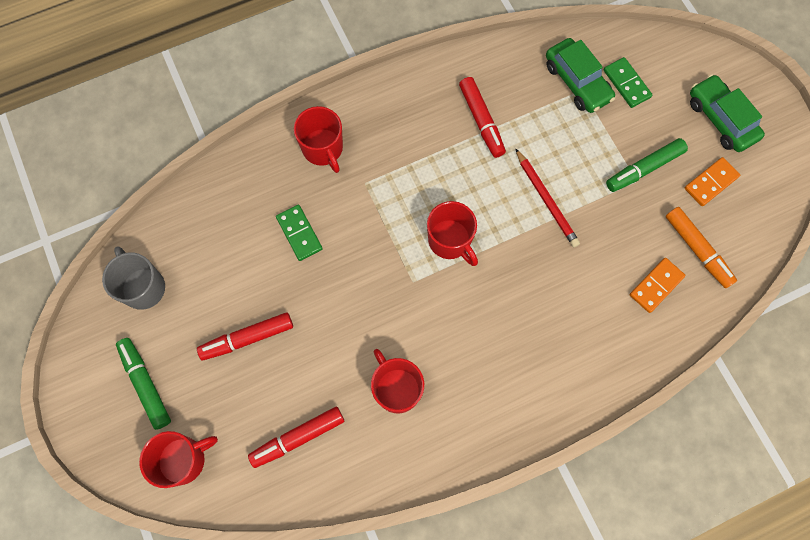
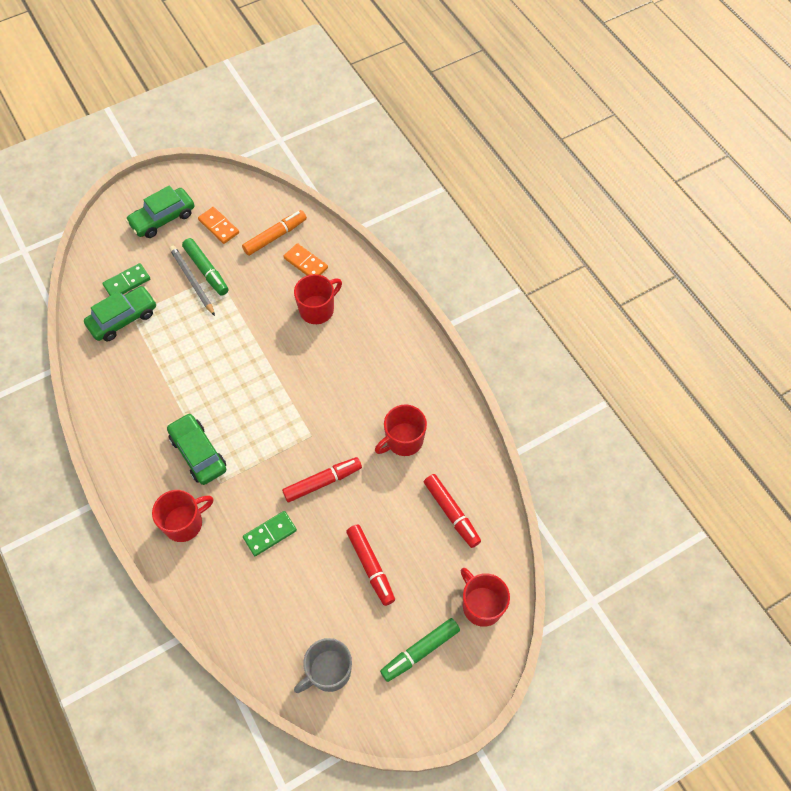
camera: 95 degrees left, 10 degrees down
red mug [427,201,478,266] -> red mug moved to [294,274,342,324]
red marker [459,77,506,158] -> red marker moved to [282,457,362,502]
red pencil [515,148,580,247] -> none
none -> green car [167,413,226,485]
none -> grey pencil [170,246,215,316]

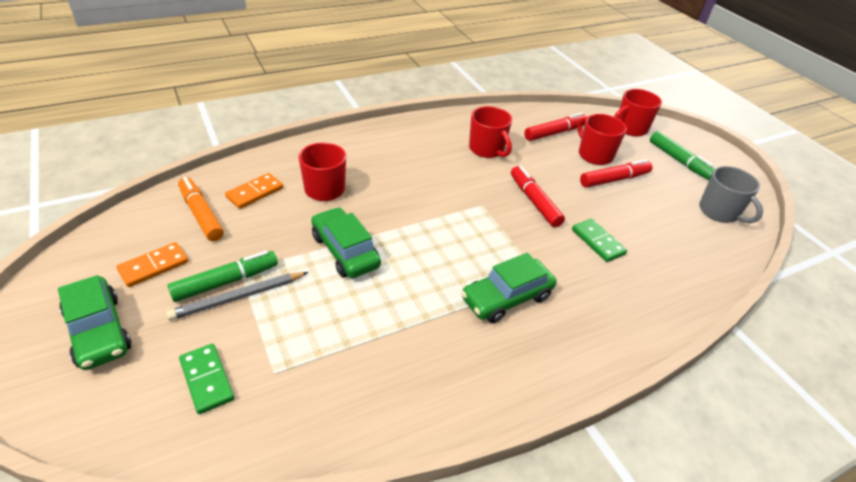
camera: 90 degrees left, 20 degrees down
green car [84,286,156,342] -> green car moved to [311,207,381,278]
red mug [152,490,213,542] -> red mug moved to [577,114,627,165]

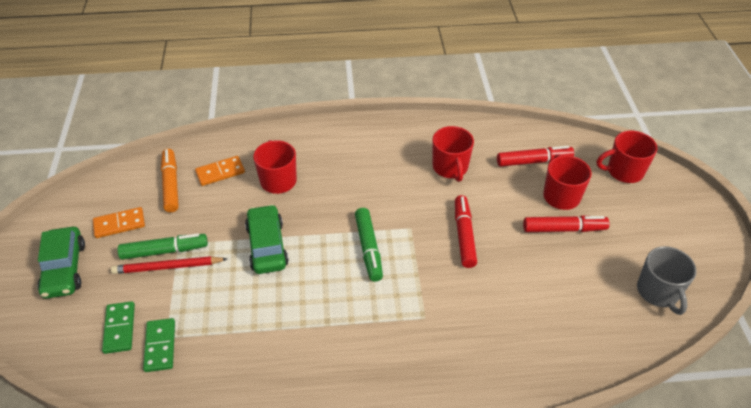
camera: 25 degrees right, 5 degrees up
grey pencil [166,272,309,320] -> red pencil [111,256,227,274]
green car [461,253,556,323] -> none
green domino [572,219,627,262] -> green domino moved to [143,318,175,372]
green marker [650,131,715,180] -> green marker moved to [355,208,383,282]

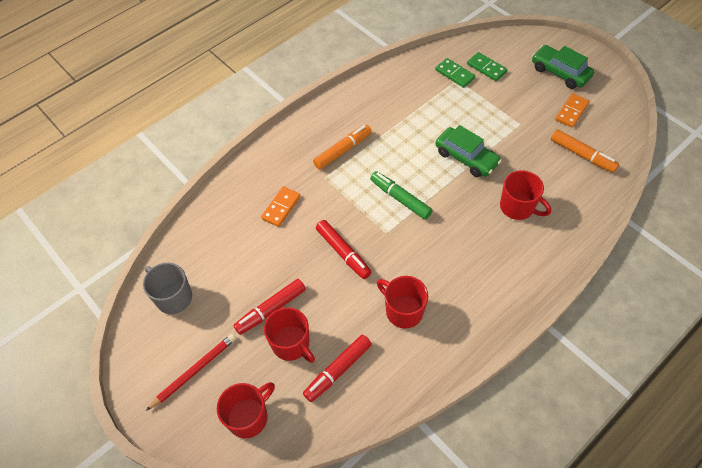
camera: 145 degrees right, 10 degrees up
red pencil [111,256,227,274] -> red pencil moved to [146,334,236,411]
green marker [118,233,208,260] -> none
orange domino [195,156,245,186] -> orange domino moved to [261,186,300,227]
none -> orange marker [313,125,372,170]

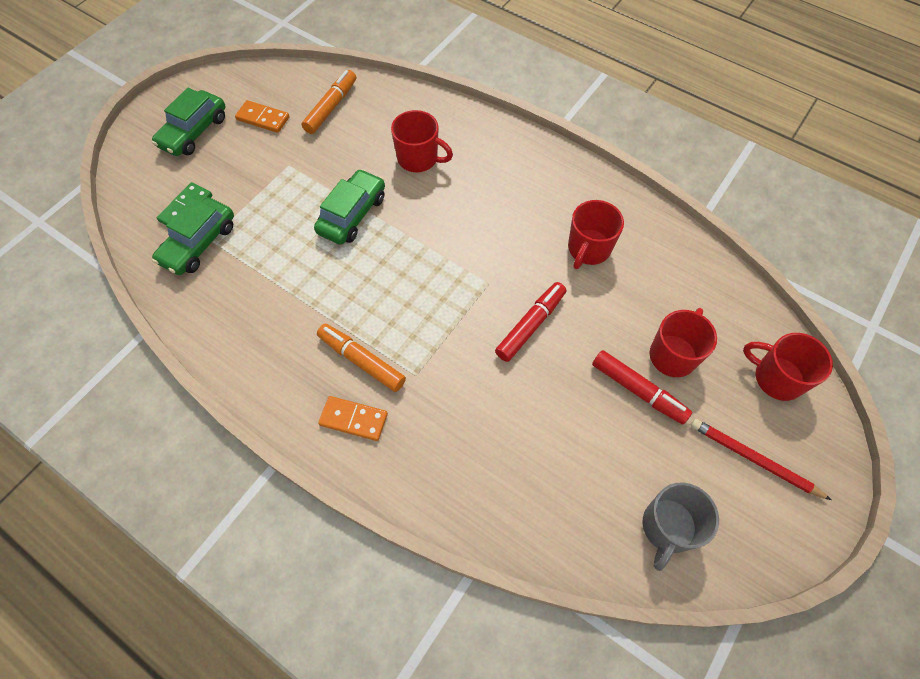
camera: 105 degrees left, 5 degrees up
orange domino [261,186,300,227] -> orange domino moved to [318,396,388,441]
red marker [303,335,372,402] -> none
green marker [370,171,433,220] -> none
green domino [435,58,475,88] -> green car [152,197,234,275]
red mug [500,170,551,220] -> red mug turned 90 degrees clockwise [391,110,453,172]

